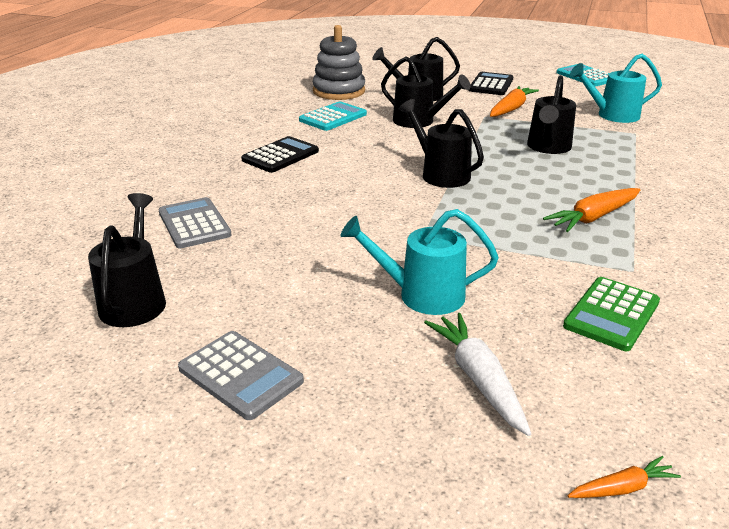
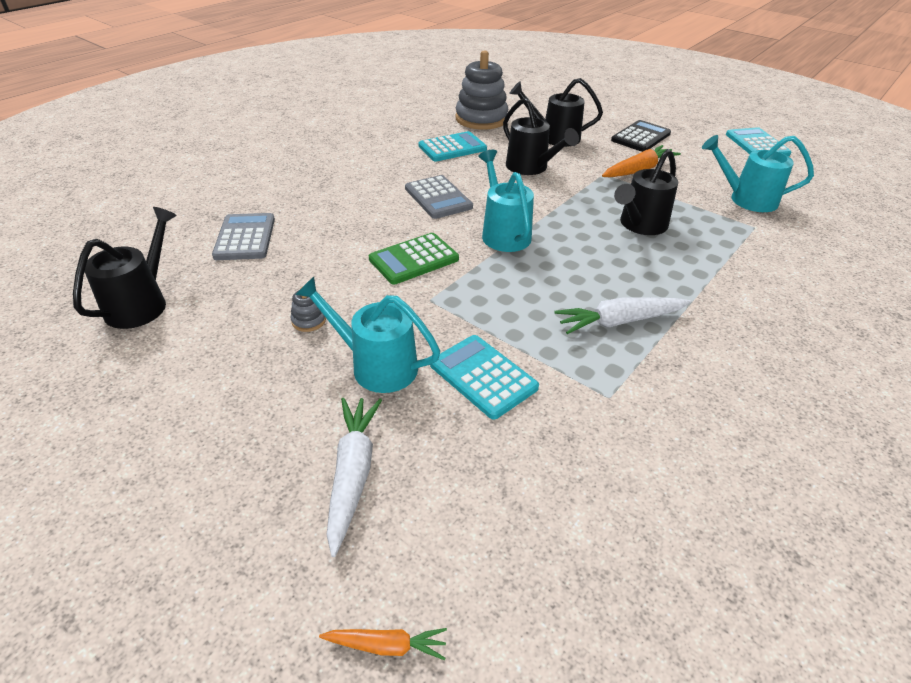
camera: 20 degrees right, 10 degrees up
grey calculator [178,331,304,420] -> grey calculator moved to [405,175,473,219]
black calculator [241,136,319,173] -> none
black watering can [399,99,484,188] -> turquoise watering can [478,150,534,252]
orange carrot [543,188,640,232] -> white carrot [554,297,691,334]
green calculator [563,277,660,351] -> green calculator moved to [369,233,459,285]
none -> grey stacking toy [291,287,326,332]
none -> turquoise calculator [430,335,539,420]

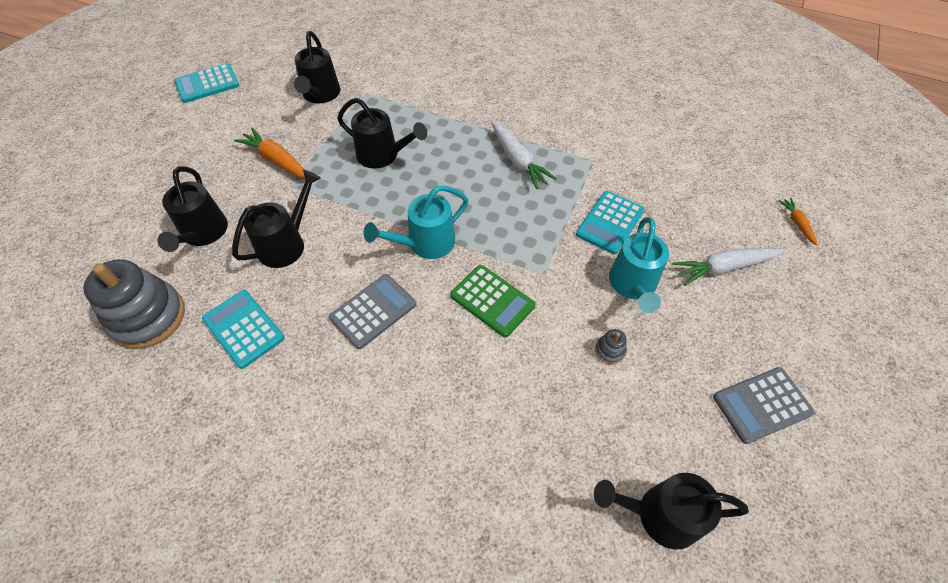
camera: 105 degrees left, 15 degrees up
grey calculator [212,213,275,260] -> grey calculator moved to [713,367,815,444]
black calculator [611,120,671,152] -> none
turquoise watering can [702,135,814,212] -> black watering can [294,31,340,103]

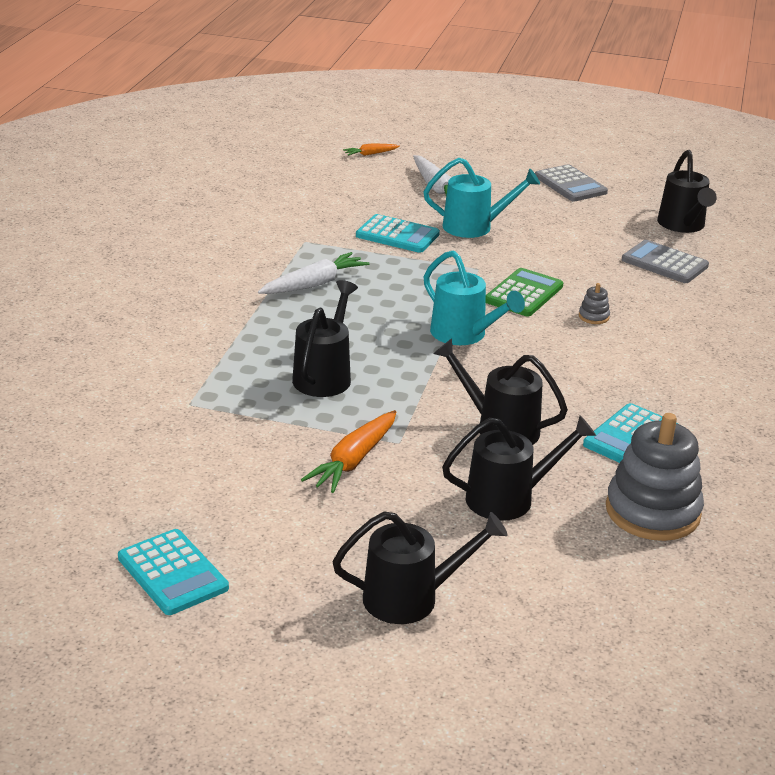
camera: 100 degrees left, 25 degrees down
black watering can [294,31,340,103] -> black watering can moved to [332,511,508,624]
grey calculator [329,274,416,349] -> grey calculator moved to [622,240,709,283]
grey stacking toy [595,329,627,364] -> grey stacking toy moved to [579,283,610,324]

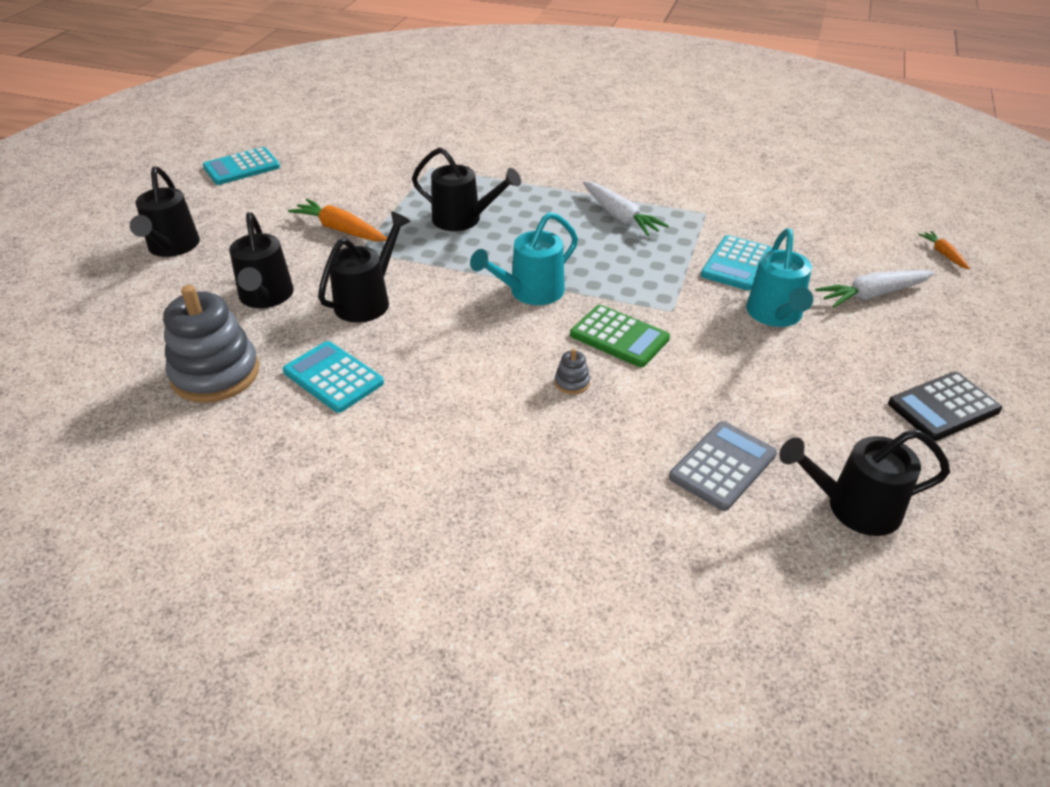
camera: 95 degrees right, 10 degrees up
grey calculator [535,164,608,202] -> black calculator [888,372,1002,441]

